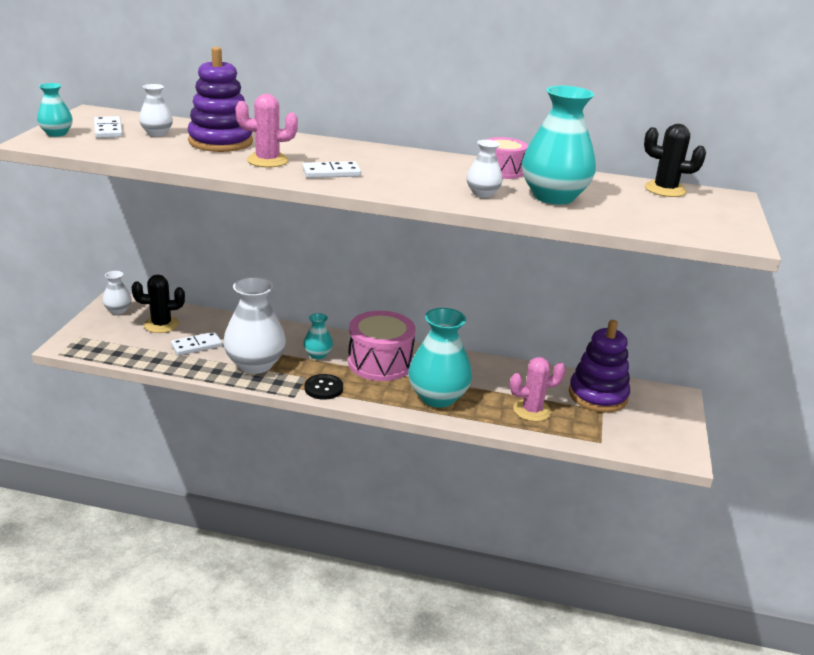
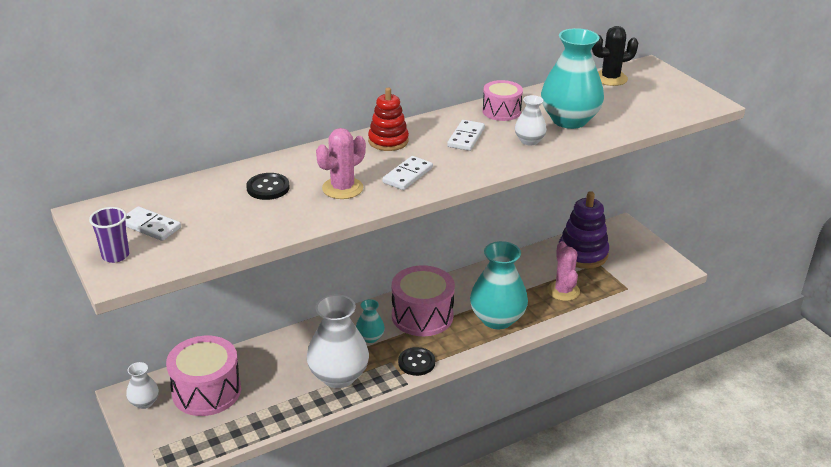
camera: 40 degrees left, 5 degrees up
turquoise vase [37,83,73,137] -> purple cup [89,207,129,263]
black cactus [132,274,185,333] -> pink drum [166,336,241,416]
white vase [139,84,173,136] -> none
white domino [171,332,222,356] -> white domino moved to [447,120,485,151]
purple stacking toy [188,47,253,152] -> black button [246,173,290,200]
pink cactus [510,357,566,422] -> pink cactus turned 45 degrees counterclockwise [547,241,580,301]
none -> red stacking toy [368,88,409,151]

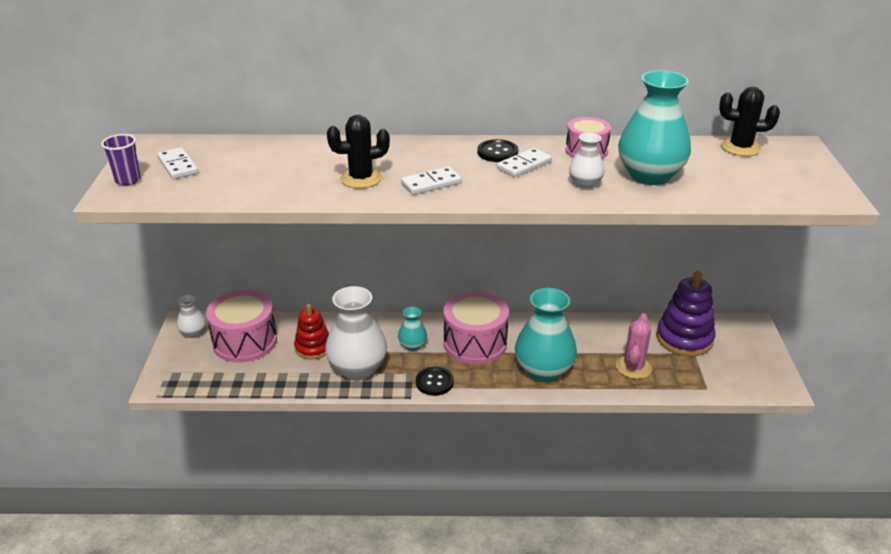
camera: 30 degrees right, 0 degrees up
black button [246,173,290,200] -> black button moved to [477,139,518,162]
pink cactus [316,128,366,199] -> black cactus [327,115,390,188]
red stacking toy [368,88,409,151] -> red stacking toy moved to [294,304,329,360]

